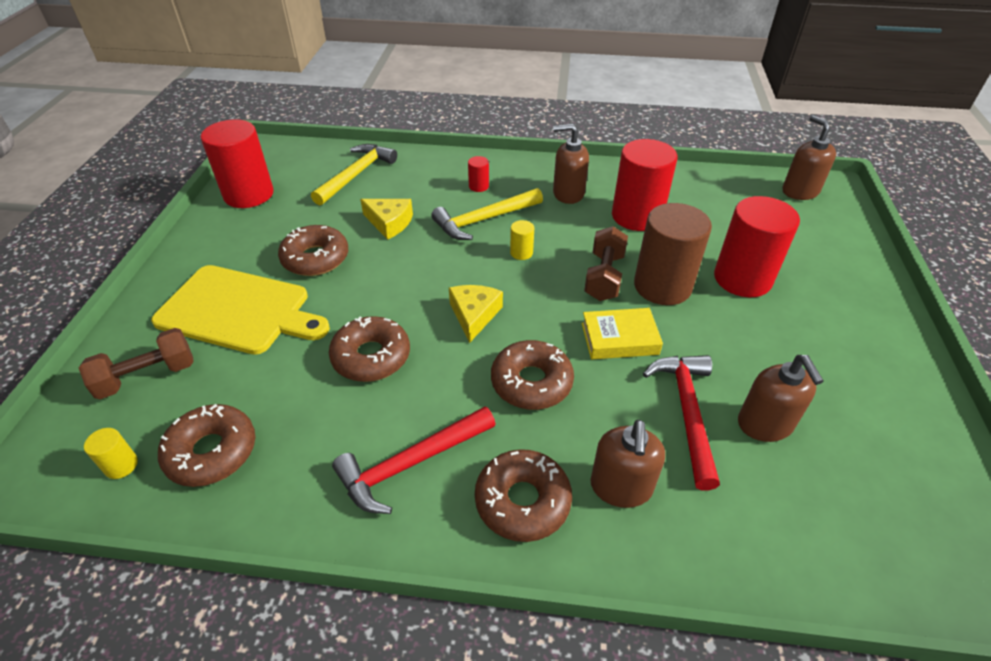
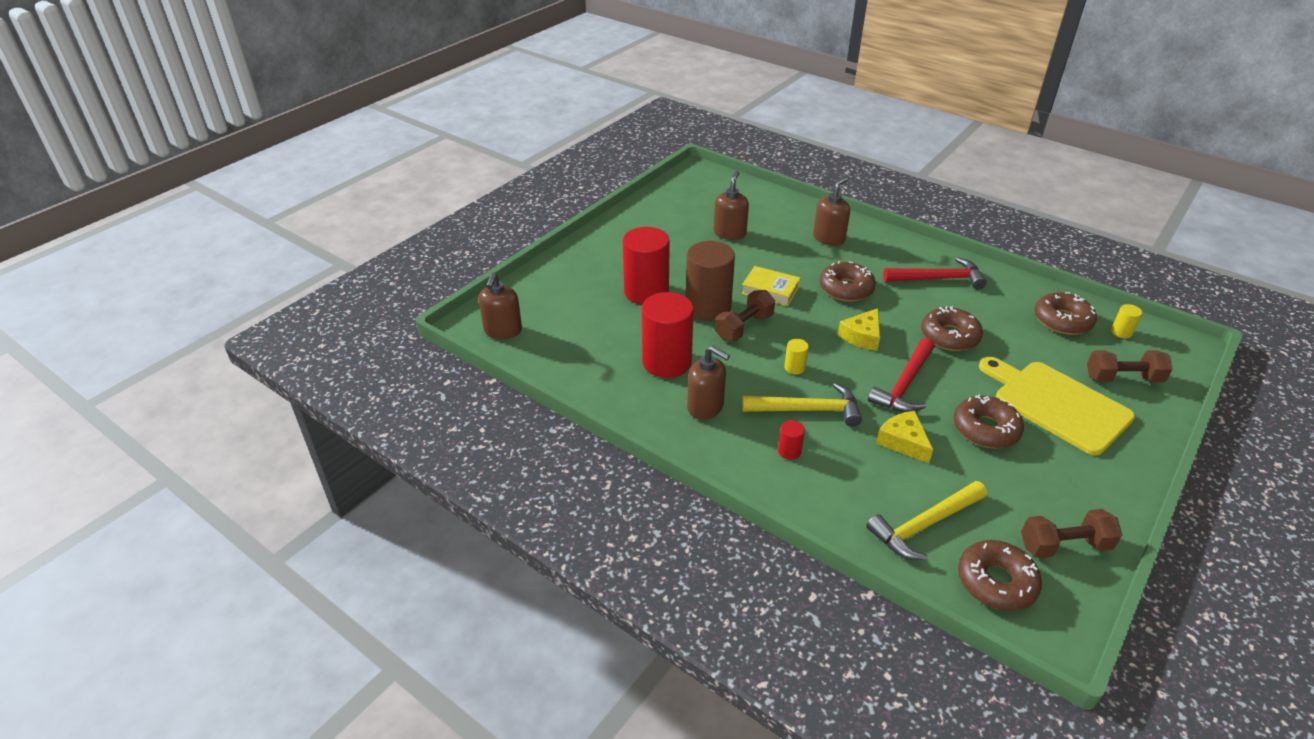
camera: 150 degrees left, 5 degrees down
red cylinder [201,119,274,208] -> brown dumbbell [1021,509,1122,559]
brown donut [475,449,572,542] -> brown donut moved to [958,540,1042,611]
red hammer [643,355,720,491] -> red hammer moved to [868,338,935,412]

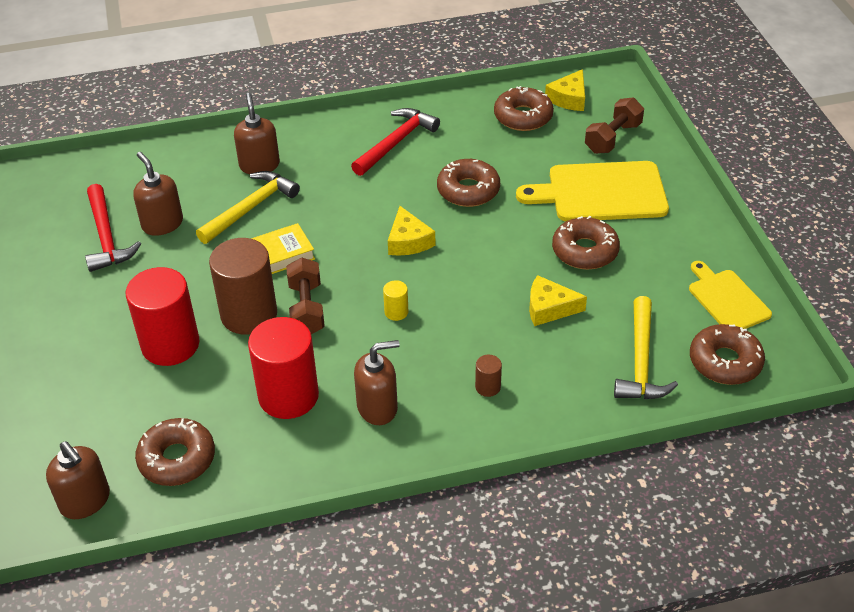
camera: 50 degrees left, 5 degrees up
yellow hammer [742,383,862,427] -> yellow hammer moved to [196,171,300,244]
red cylinder [778,420,805,460] -> brown cylinder [475,355,502,397]
brown donut [819,261,876,302] -> brown donut moved to [135,418,215,486]
red hammer [868,338,935,412] -> red hammer moved to [85,184,141,272]
brown dumbbell [1021,509,1122,559] -> yellow cutting board [689,261,772,329]
yellow cylinder [1111,304,1143,338] -> yellow cheese [545,69,585,111]

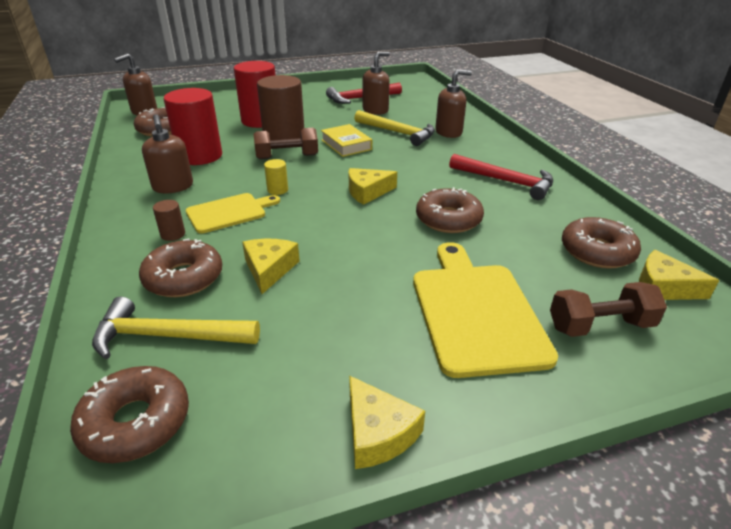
camera: 85 degrees right, 10 degrees down
brown donut [552,216,620,270] -> brown donut moved to [139,239,222,297]
brown dumbbell [585,98,644,154] -> brown dumbbell turned 45 degrees counterclockwise [550,282,667,337]
yellow cutting board [689,261,772,329] -> yellow cutting board moved to [186,193,280,234]
none -> yellow cheese [349,375,425,469]

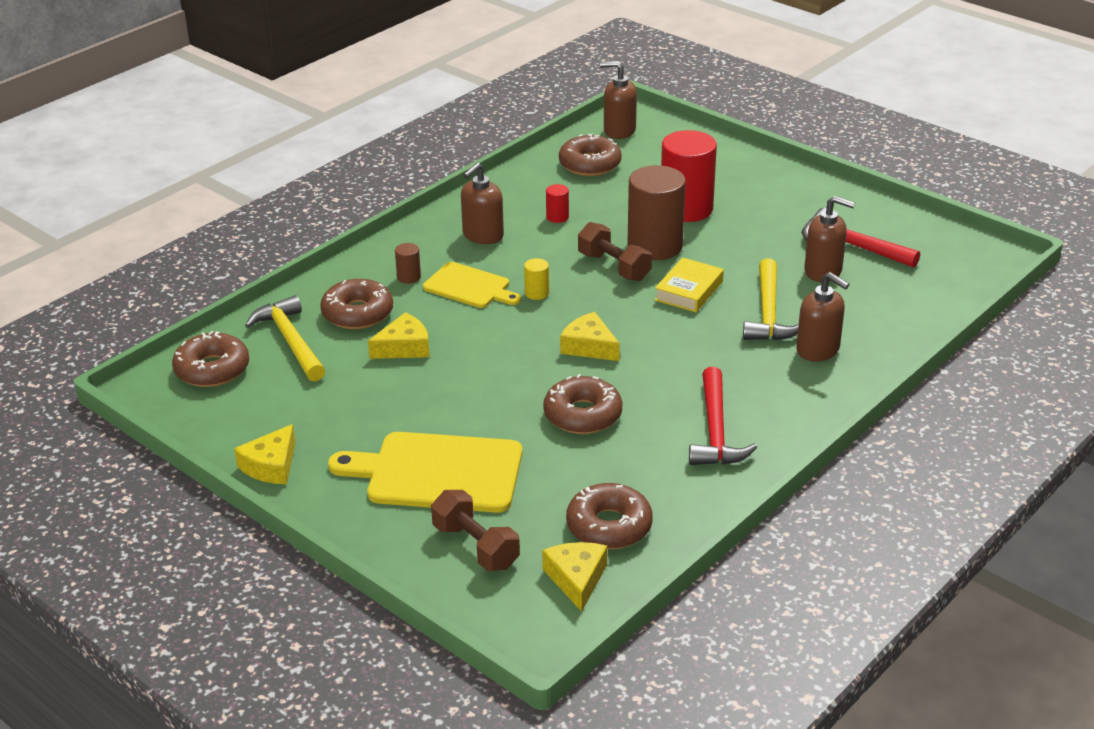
camera: 60 degrees right, 0 degrees up
red cylinder [164,88,222,165] -> red cylinder [546,184,569,223], size x0.42
yellow cutting board [413,242,558,378] -> yellow cutting board turned 135 degrees counterclockwise [328,432,522,513]

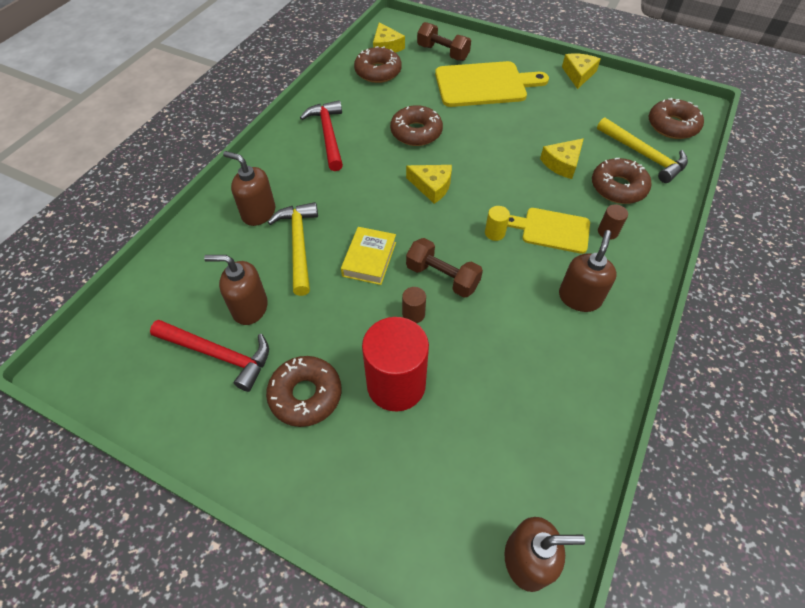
camera: 165 degrees right, 20 degrees up
red cylinder [546,184,569,223] -> none
brown donut [559,133,622,176] -> brown donut moved to [266,356,342,427]
brown cylinder [627,165,686,260] -> brown cylinder [402,287,426,323], size x0.42

